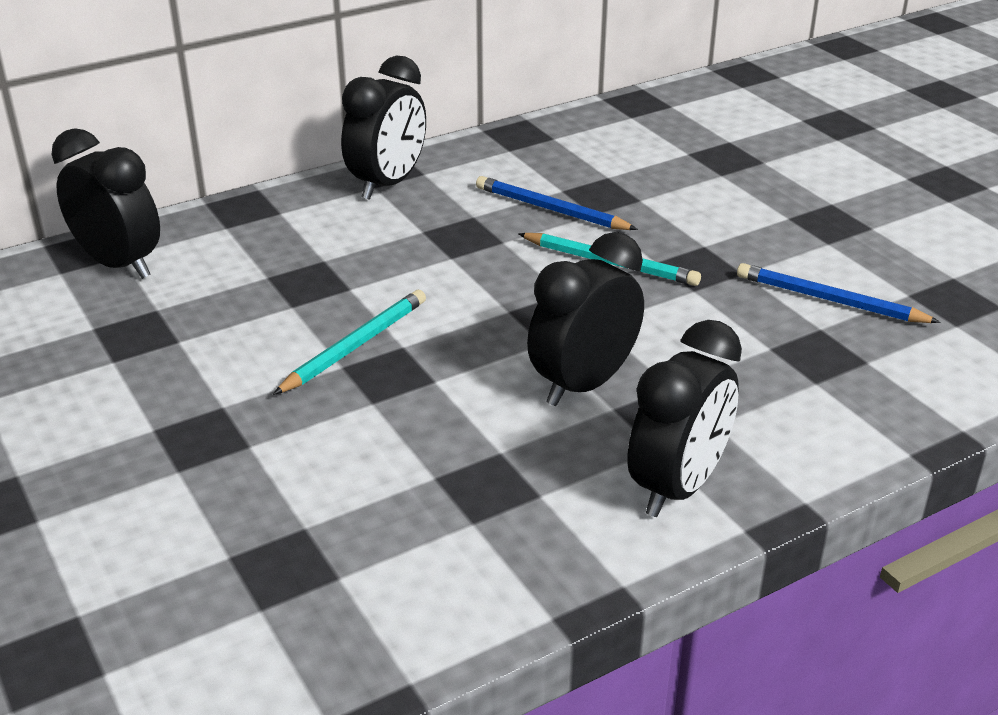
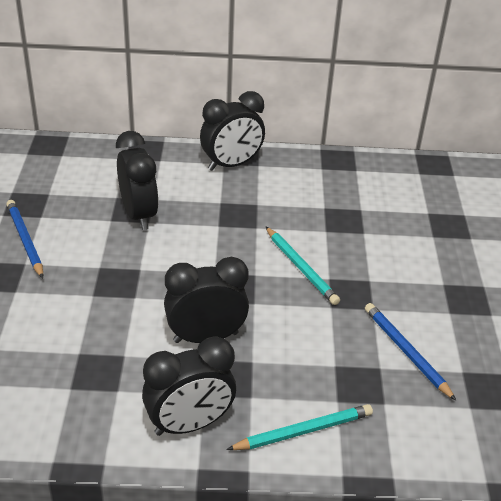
camera: 30 degrees right, 5 degrees up
black clock [51,128,160,279] -> black clock moved to [116,131,159,230]
turquoise pencil [273,290,426,395] -> turquoise pencil moved to [226,404,373,450]
blue pencil [476,176,638,230] -> blue pencil moved to [6,200,43,278]

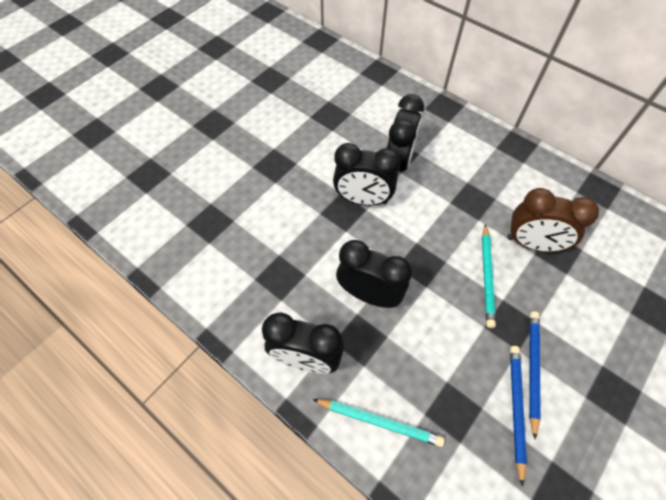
camera: 40 degrees right, 20 degrees up
blue pencil [6,200,43,278] -> blue pencil moved to [529,312,541,439]
black clock [200,91,265,171] -> black clock moved to [333,143,401,206]
none -> brown clock [507,188,599,252]

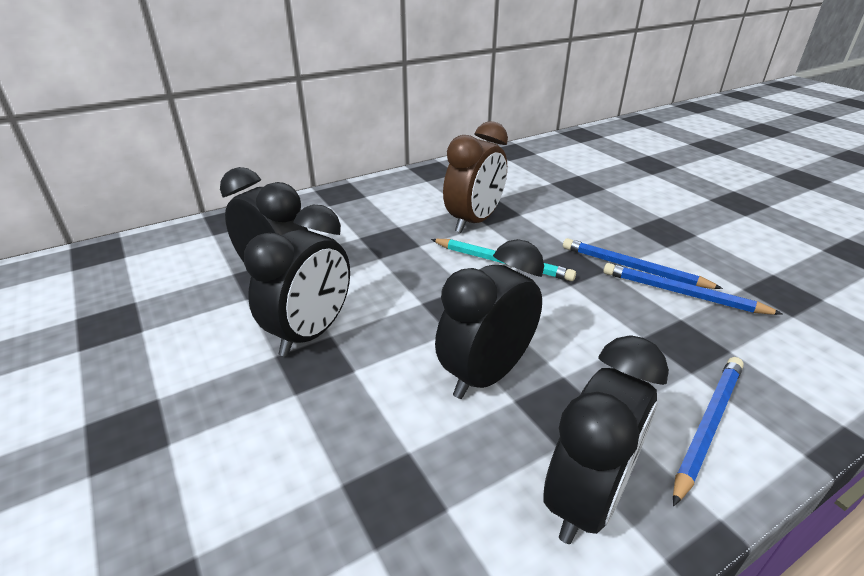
camera: 70 degrees left, 25 degrees down
turquoise pencil [312,399,445,447] -> blue pencil [673,357,744,506]

